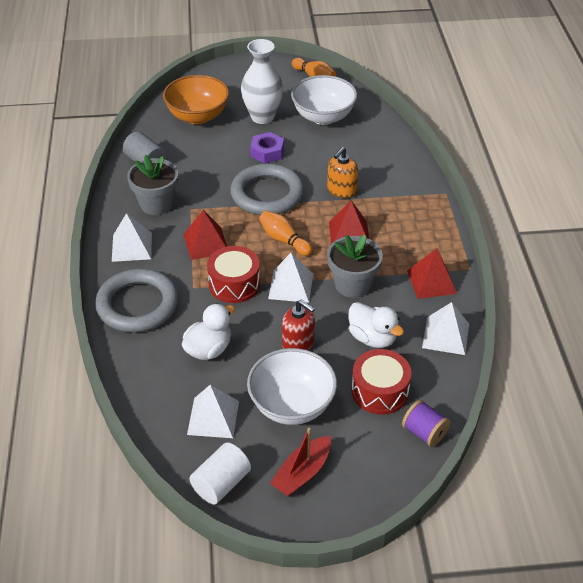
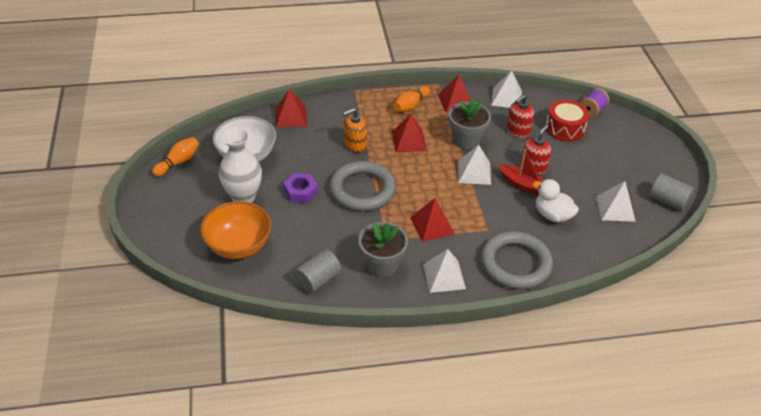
camera: 95 degrees left, 0 degrees up
white cylinder [189,443,251,504] -> grey cylinder [649,173,694,211]
red drum [207,246,260,303] -> none
white bowl [247,348,337,425] -> none
orange bowling pin [259,211,313,256] -> orange bowling pin moved to [394,86,430,112]
red boat [270,428,331,496] -> red boat moved to [499,149,544,196]
orange soap dispenser [327,147,358,199] -> orange soap dispenser turned 120 degrees clockwise [343,108,367,153]
white duck [348,302,404,348] -> red soap dispenser [507,94,534,138]
none -> red pyramid [276,89,307,128]

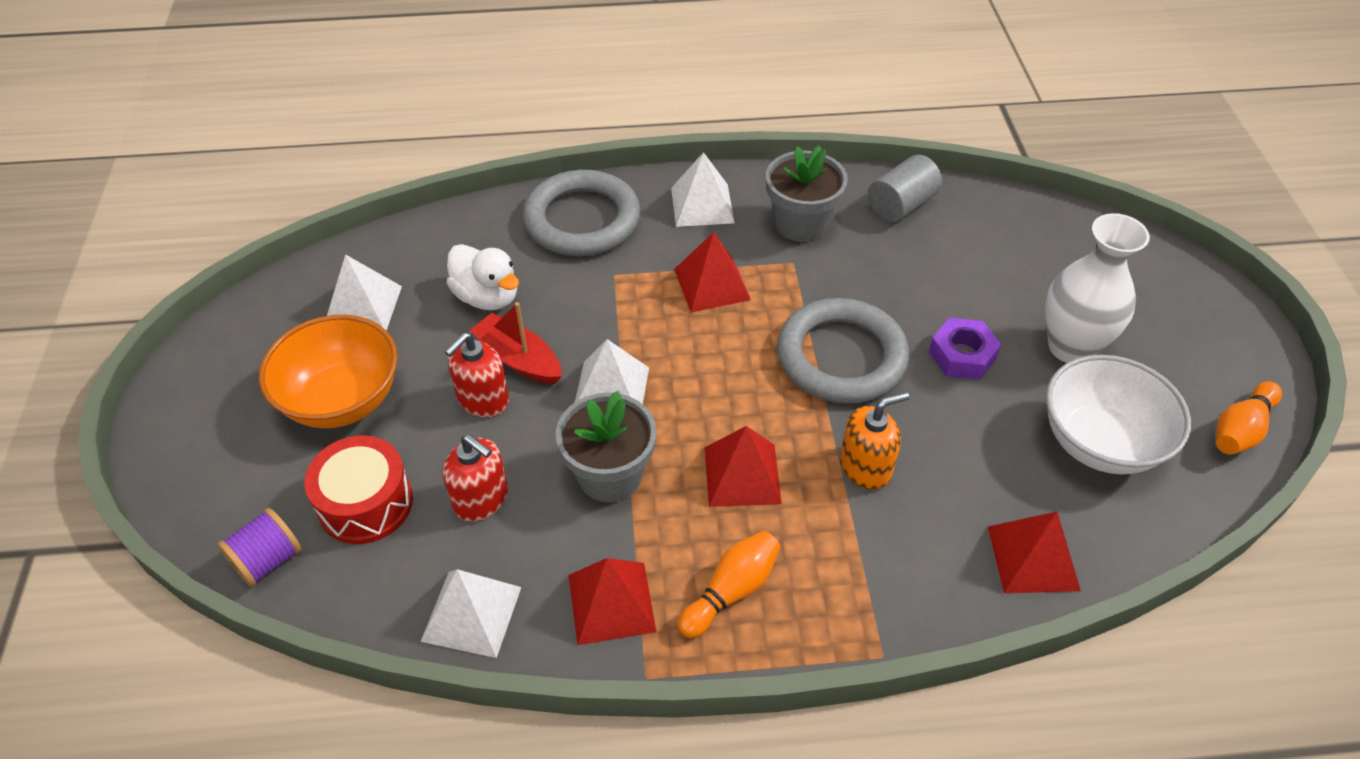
camera: 175 degrees left, 5 degrees up
orange bowl [200,201,271,259] -> orange bowl moved to [259,315,398,428]
red soap dispenser [507,94,534,138] -> red soap dispenser turned 75 degrees clockwise [443,434,508,522]
grey cylinder [649,173,694,211] -> none

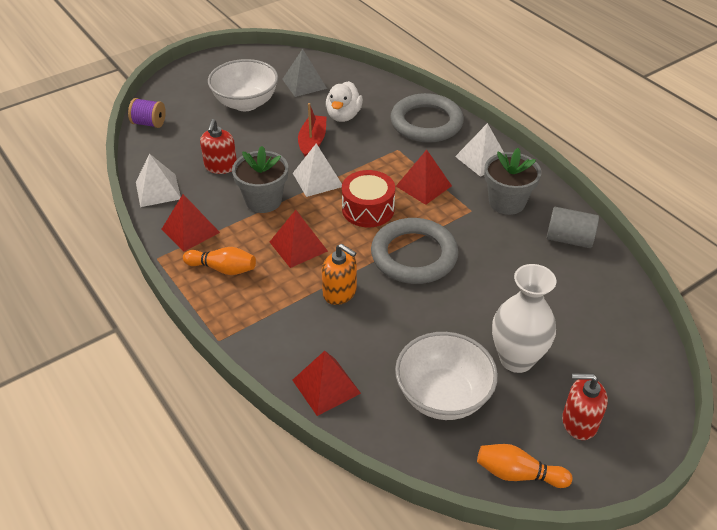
camera: 60 degrees right, 5 degrees down
orange bowl [259,315,398,428] -> white bowl [208,59,278,111]
red drum [304,435,413,544] -> red drum moved to [342,170,395,227]
white pyramid [327,254,402,331] -> grey pyramid [282,49,327,97]
red soap dispenser [445,332,509,417] -> red soap dispenser moved to [562,373,608,440]
purple nut [929,318,1001,380] -> none

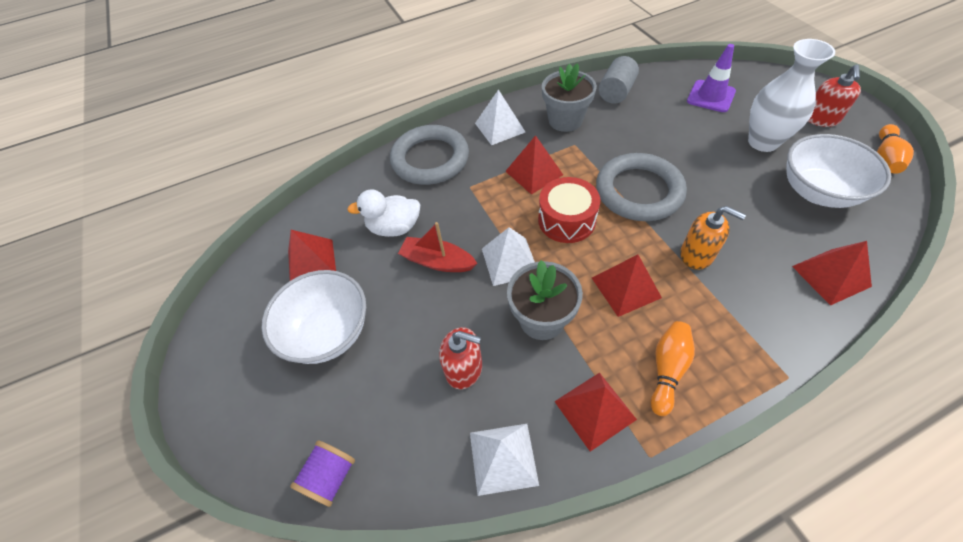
camera: 75 degrees left, 10 degrees up
grey pyramid [282,49,327,97] -> red pyramid [288,230,336,281]
orange soap dispenser [322,244,357,305] -> orange soap dispenser turned 75 degrees clockwise [680,206,746,270]
white duck [326,81,363,122] -> white duck turned 150 degrees clockwise [347,190,420,237]
none -> purple traffic cone [687,44,736,112]

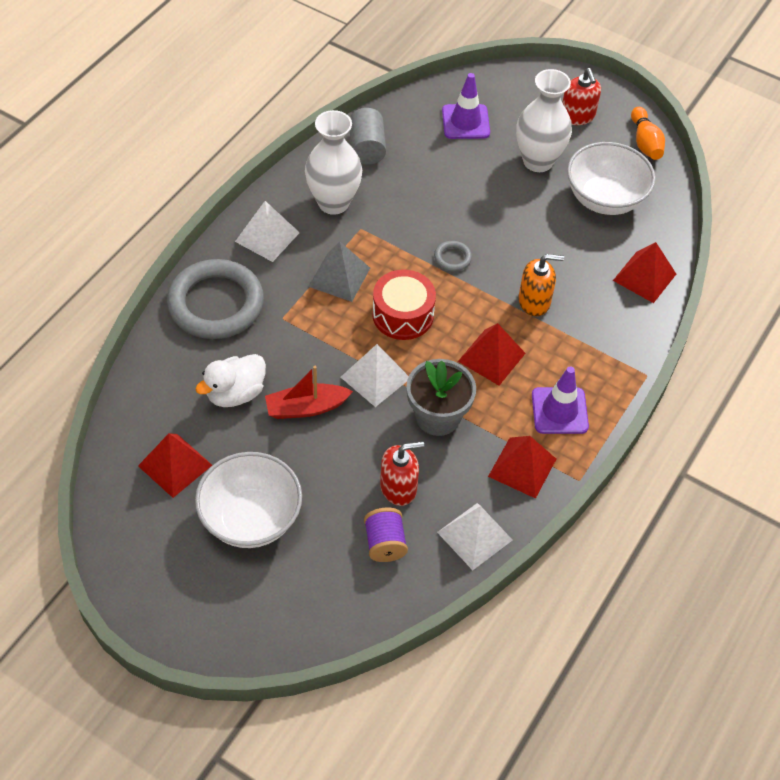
camera: 40 degrees left, 0 degrees up
purple spool [290,441,355,507] -> purple spool moved to [364,507,408,562]
red pyramid [505,135,563,195] -> grey pyramid [308,242,370,302]
grey flower pot [542,63,597,132] -> white vase [305,110,362,215]
grey ring [596,153,687,221] -> grey ring [434,241,472,272], size x0.41
orange bowling pin [650,321,695,416] -> purple traffic cone [532,367,589,434]

